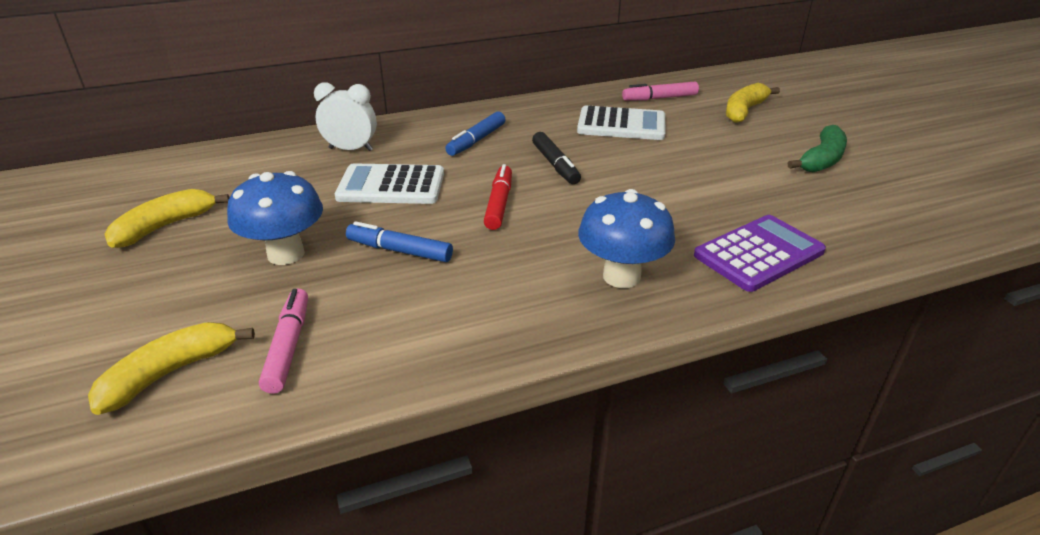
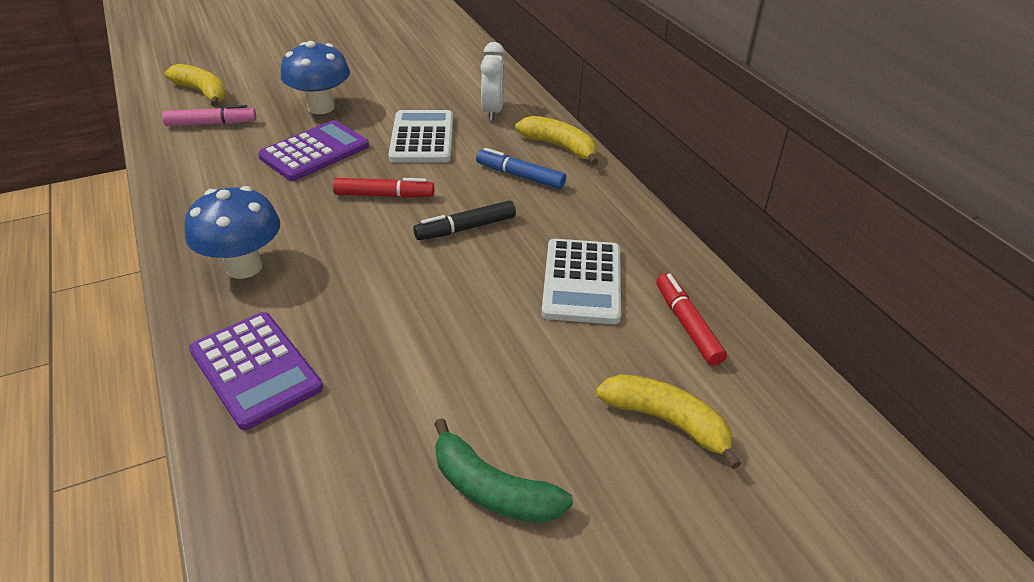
camera: 85 degrees right, 5 degrees up
yellow banana [105,189,229,248] -> yellow banana moved to [515,116,599,165]
blue marker [346,221,453,262] -> purple calculator [258,120,369,181]
pink marker [622,82,699,101] -> red marker [656,273,727,366]

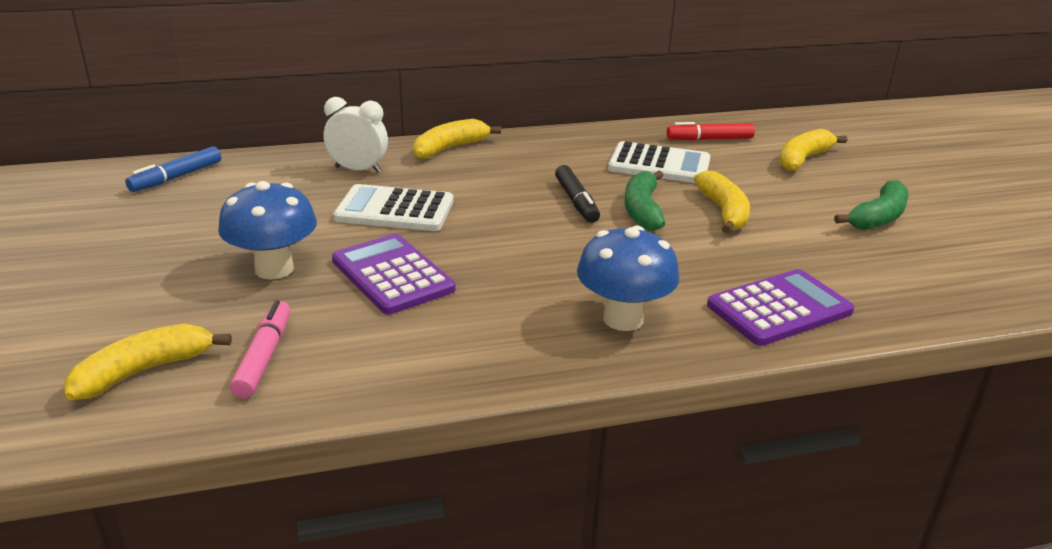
camera: 80 degrees left, 10 degrees down
red marker [333,178,434,198] -> none
blue marker [476,148,566,189] -> blue marker moved to [125,146,221,192]
none -> green banana [625,170,665,231]
none -> yellow banana [694,171,750,234]

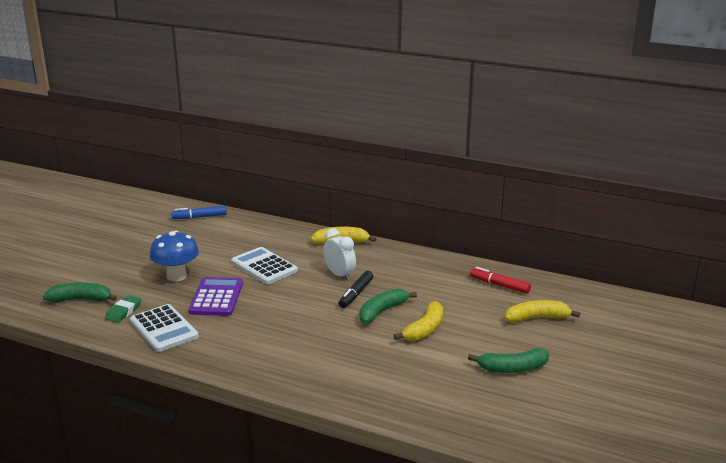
camera: 40 degrees right, 5 degrees down
yellow banana [64,324,232,400] -> green banana [43,282,117,302]
pink marker [229,300,291,399] -> green eraser [105,295,141,323]
white clock [324,97,388,173] -> white clock moved to [323,228,356,281]
blue mushroom [577,226,680,331] -> none
white calculator [608,141,710,183] -> white calculator moved to [130,304,199,352]
purple calculator [707,269,854,346] -> none

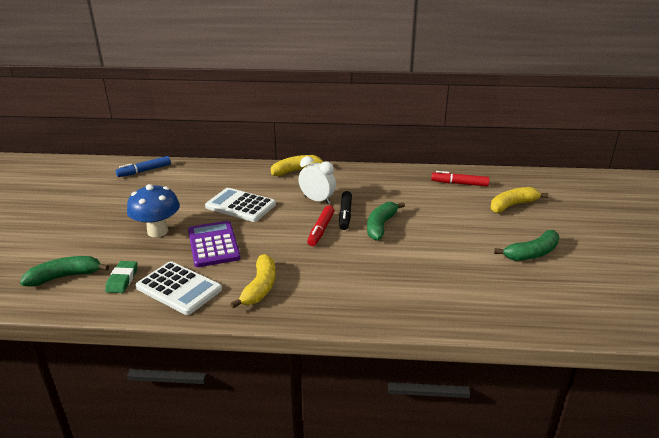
camera: 20 degrees left, 5 degrees up
yellow banana [393,301,443,341] -> yellow banana moved to [230,254,276,308]
none -> red marker [307,205,334,246]

